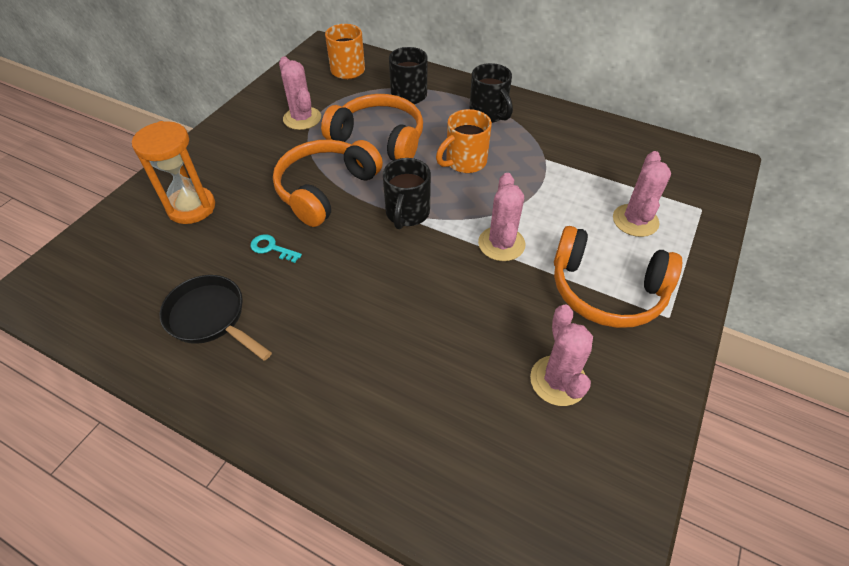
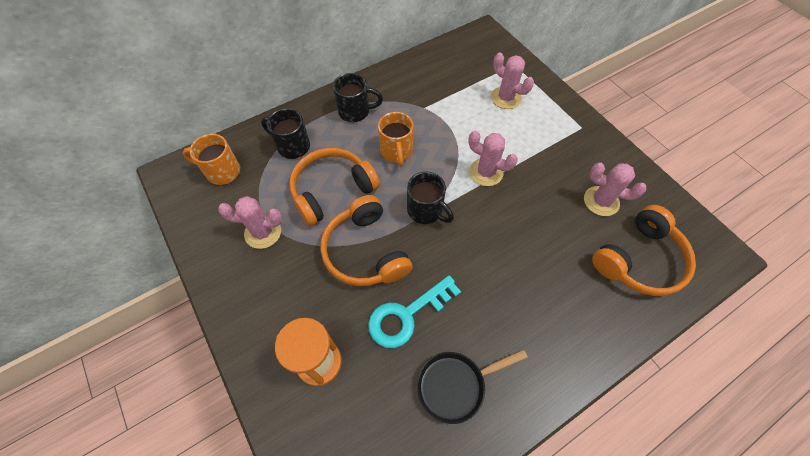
camera: 60 degrees left, 10 degrees up
turquoise key [250,234,302,263] -> turquoise key [368,275,461,348], size x2.12
orange headphones [554,226,682,328] -> orange headphones moved to [592,205,696,296]

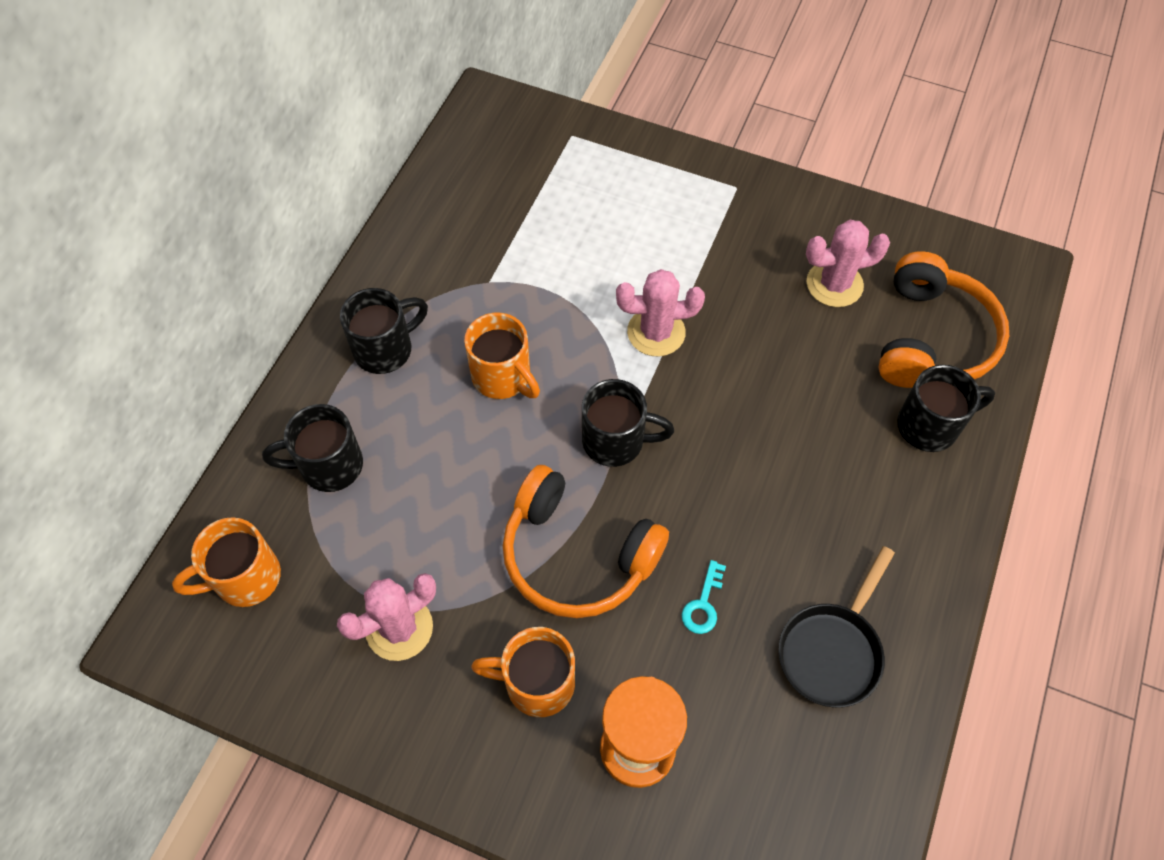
camera: 35 degrees left, 0 degrees up
orange headphones [289,148,380,226] -> none
turquoise key [368,275,461,348] -> turquoise key [682,560,726,634], size x0.47
pink cactus [491,53,534,109] -> none
none -> orange mug [471,627,575,717]
none -> black mug [897,365,995,452]

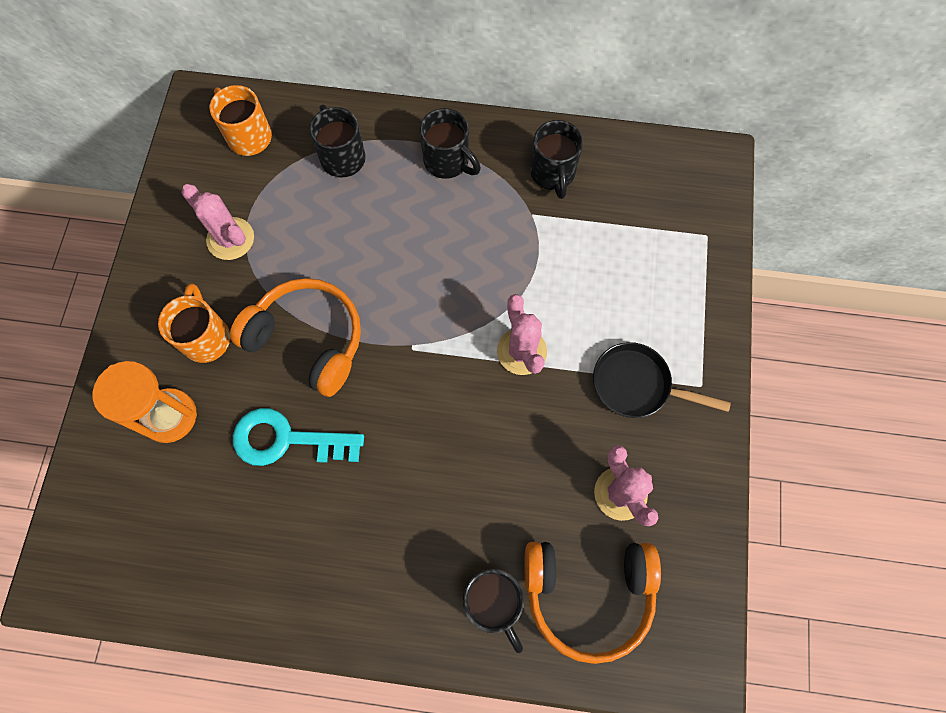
camera: 75 degrees right, 10 degrees up
orange mug [464,313,540,399] -> none
orange headphones [503,465,669,618] -> orange headphones turned 105 degrees clockwise [230,278,361,397]
black mug [582,379,674,467] -> black mug moved to [530,120,583,199]
turquoise key [682,560,726,634] -> turquoise key [233,408,364,466], size x2.12
black pan [778,546,895,708] -> black pan moved to [593,342,731,418]

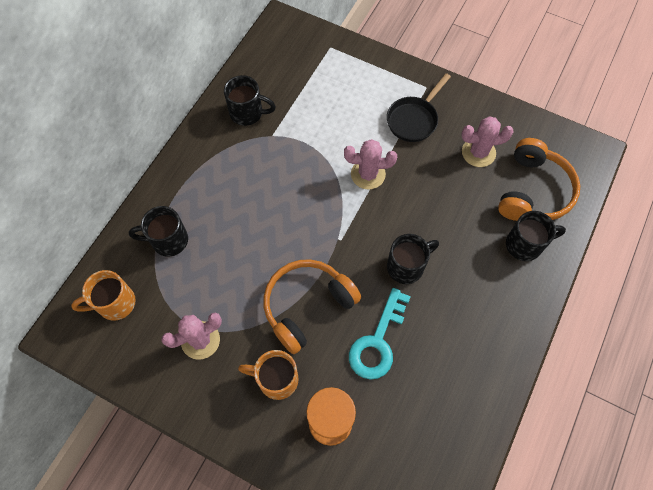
camera: 70 degrees left, 5 degrees down
black mug [420,108,481,179] -> black mug moved to [387,234,439,284]

